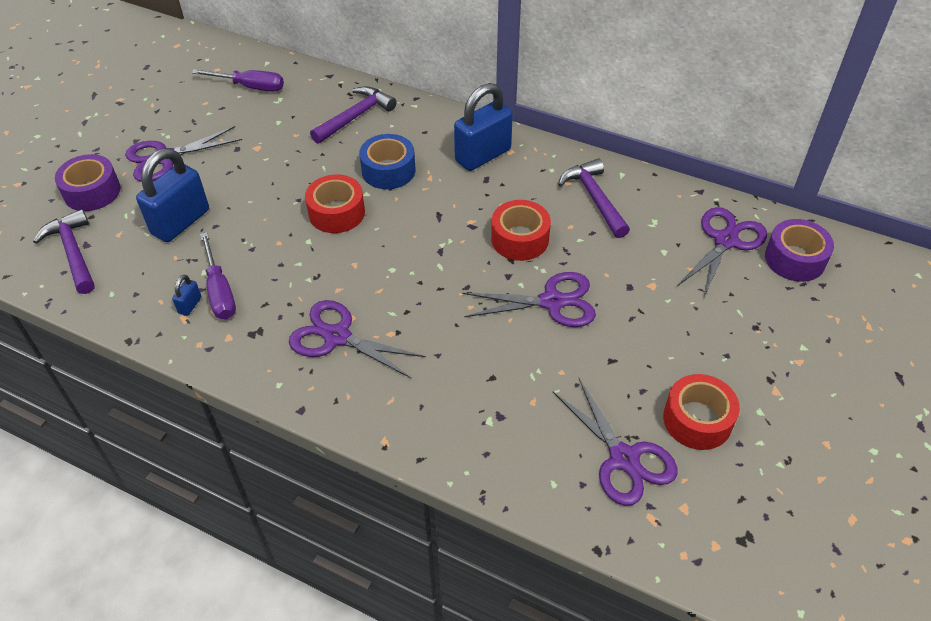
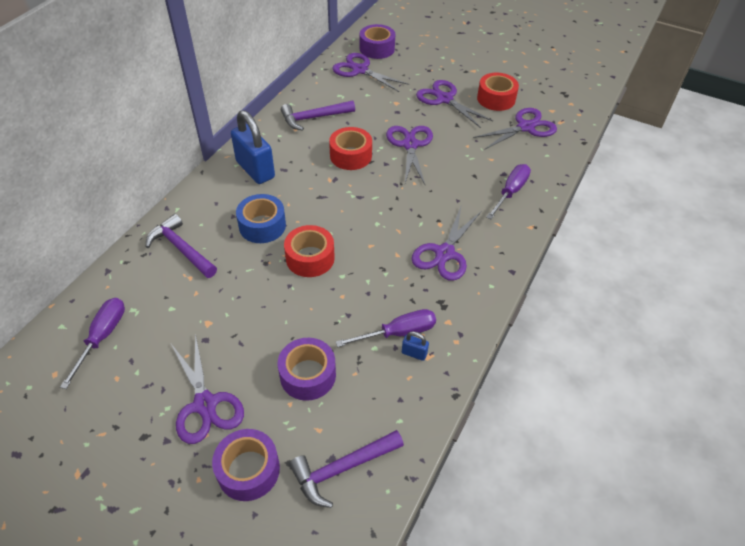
camera: 90 degrees left, 0 degrees up
blue padlock [136,148,209,242] -> purple tape [278,338,336,401]
none -> purple scissors [416,80,493,128]
none -> purple screwdriver [486,164,531,219]

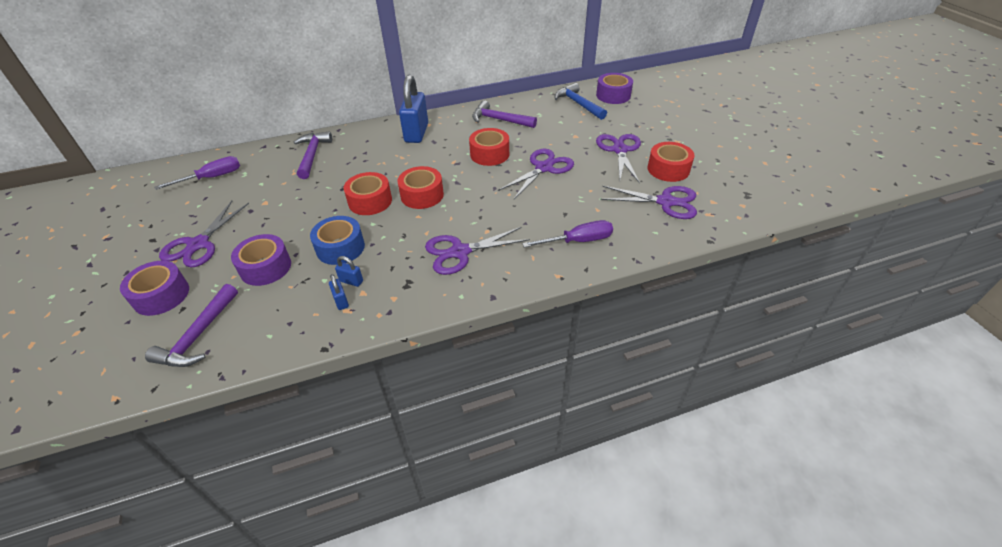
camera: 45 degrees right, 5 degrees down
blue tape [236,194,286,243] -> blue tape moved to [310,216,365,265]
purple hammer [289,430,404,508] -> purple hammer turned 90 degrees counterclockwise [145,284,238,367]
purple scissors [332,53,409,92] -> blue hammer [554,83,607,120]
purple screwdriver [336,309,436,347] -> blue padlock [335,256,363,287]
none -> red tape [397,166,444,209]

